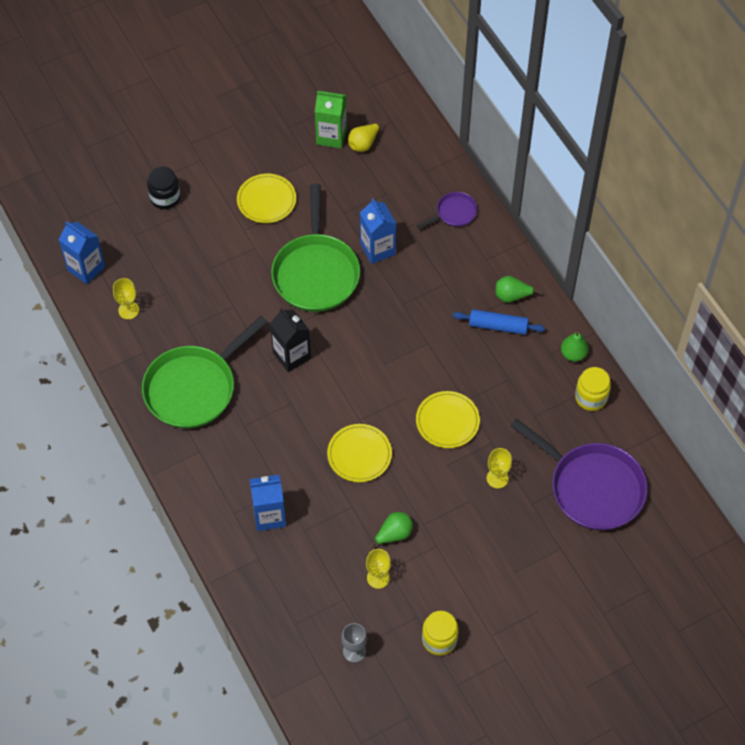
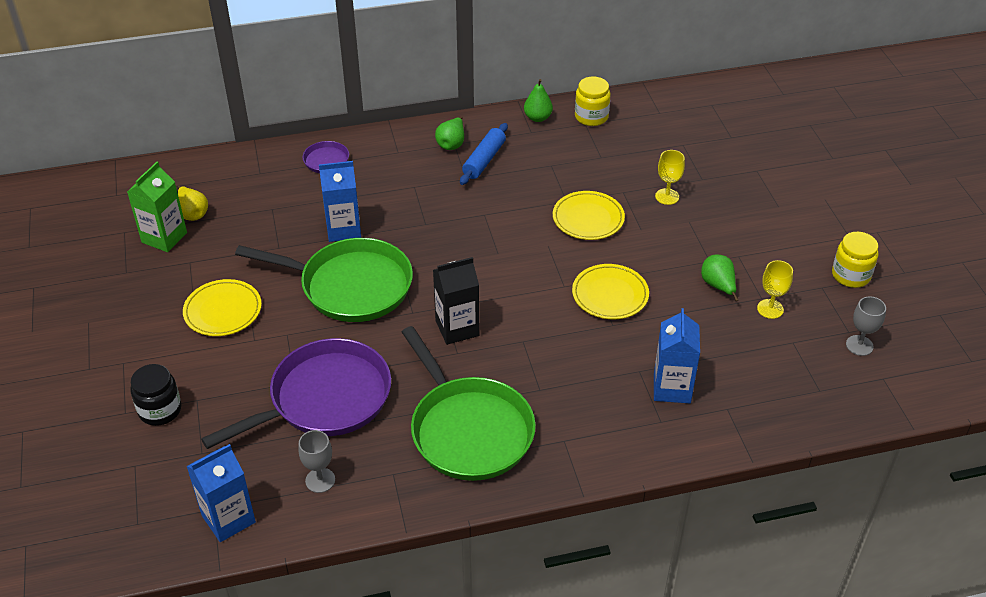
camera: 75 degrees left, 15 degrees down
yellow goblet [113,278,139,319] -> grey goblet [298,430,335,493]
purple pan [510,418,648,530] -> purple pan moved to [201,338,391,449]

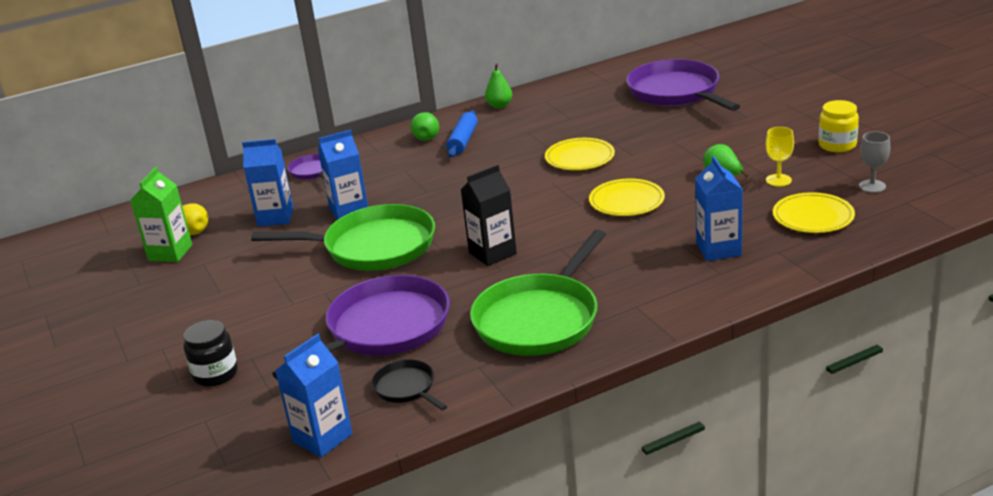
camera: 10 degrees left, 15 degrees down
yellow plate [183,279,262,336] -> yellow plate moved to [773,192,855,233]
grey goblet [298,430,335,493] -> black pan [371,359,447,411]
green pan [402,326,536,481] -> green pan turned 75 degrees clockwise [470,230,606,356]
yellow jar [575,77,611,126] -> none
yellow goblet [655,150,685,205] -> none
none -> blue carton [242,139,294,227]
none -> purple pan [626,59,740,111]

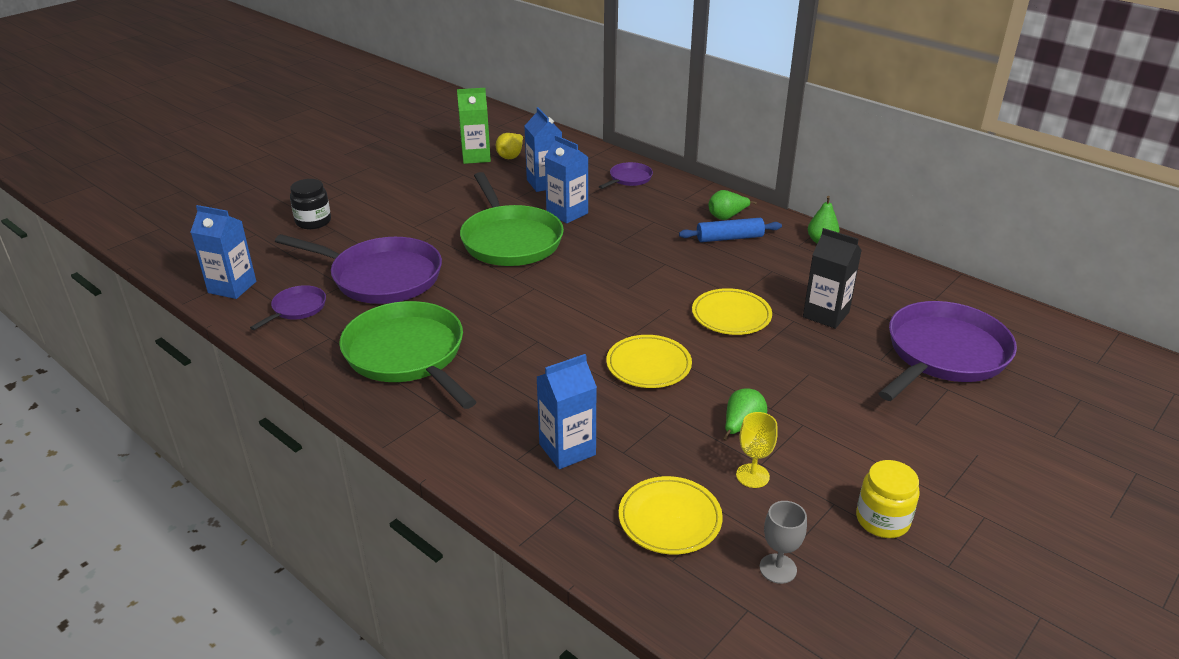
camera: 65 degrees right, 5 degrees up
black pan [371,359,447,411] -> purple pan [250,285,326,330]
black carton [460,165,517,266] -> black carton moved to [803,228,862,329]
green pan [470,230,606,356] -> green pan turned 45 degrees clockwise [339,301,477,409]

